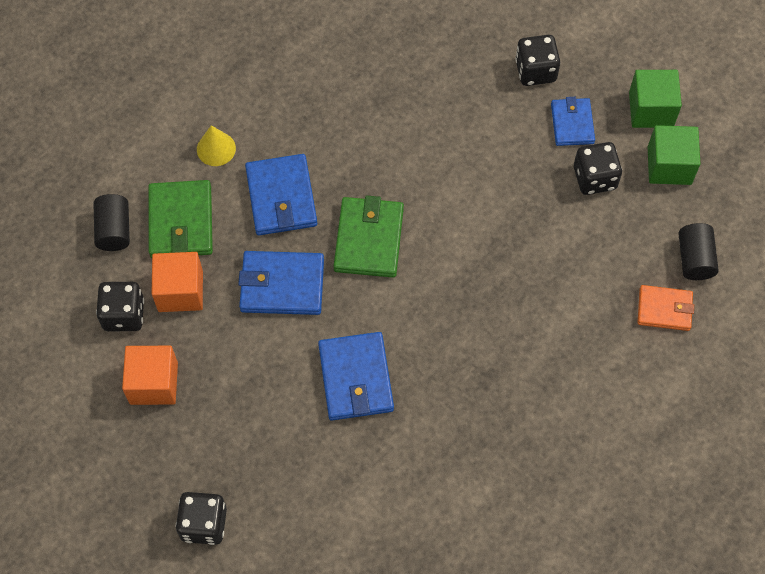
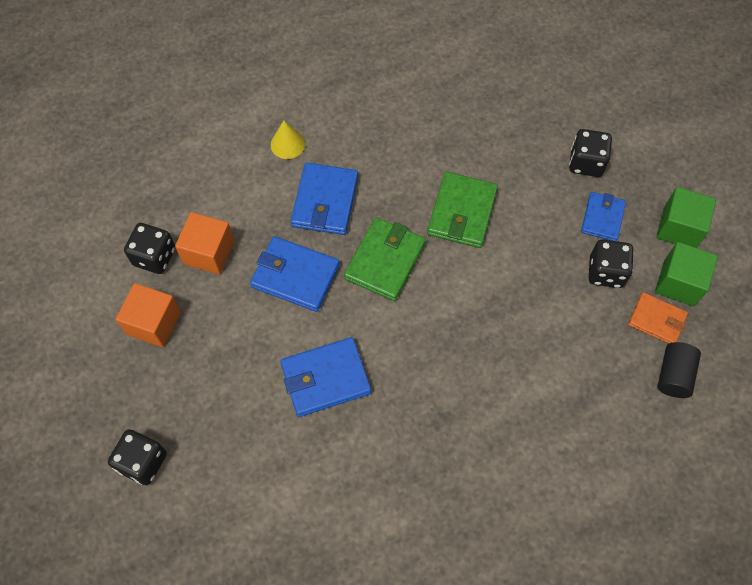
camera: 20 degrees right, 0 degrees up
black cylinder [94,194,130,251] -> none
green wallet [148,180,213,258] -> green wallet moved to [427,172,498,248]
blue wallet [318,332,394,420] -> blue wallet turned 60 degrees clockwise [280,337,371,417]
orange wallet [637,285,694,331] -> orange wallet moved to [628,292,688,344]

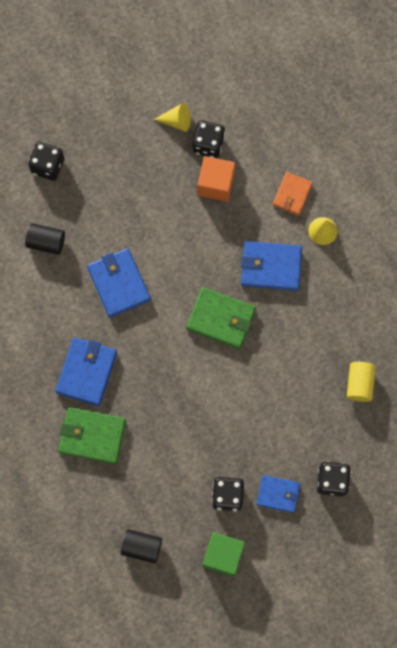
camera: 85 degrees right, 10 degrees up
orange cube [115,283,181,347] -> none
blue wallet [250,236,340,312] -> blue wallet moved to [55,337,117,406]
green wallet [427,172,498,248] -> green wallet moved to [58,407,126,464]
orange wallet [628,292,688,344] -> orange wallet moved to [273,172,313,216]
green cube [656,187,716,248] -> none
none -> black cylinder [25,223,65,255]
none -> yellow cone [154,103,191,132]
none -> yellow cylinder [347,362,376,402]

